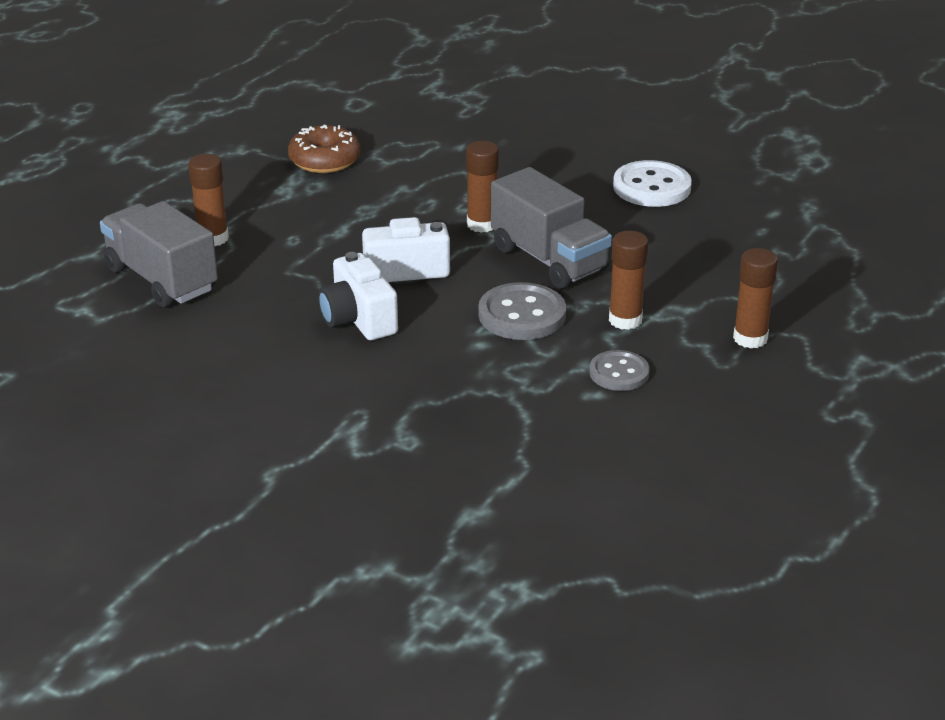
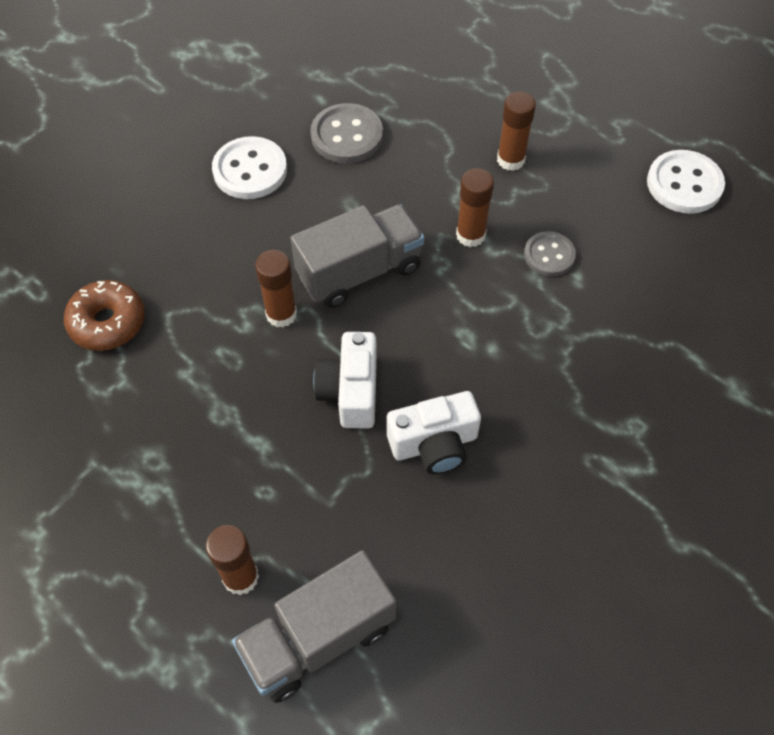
camera: 80 degrees left, 25 degrees up
brown donut [288,125,361,173] -> brown donut moved to [64,280,145,351]
grey button [478,282,566,340] -> grey button moved to [311,103,383,163]
none -> white button [647,150,725,214]

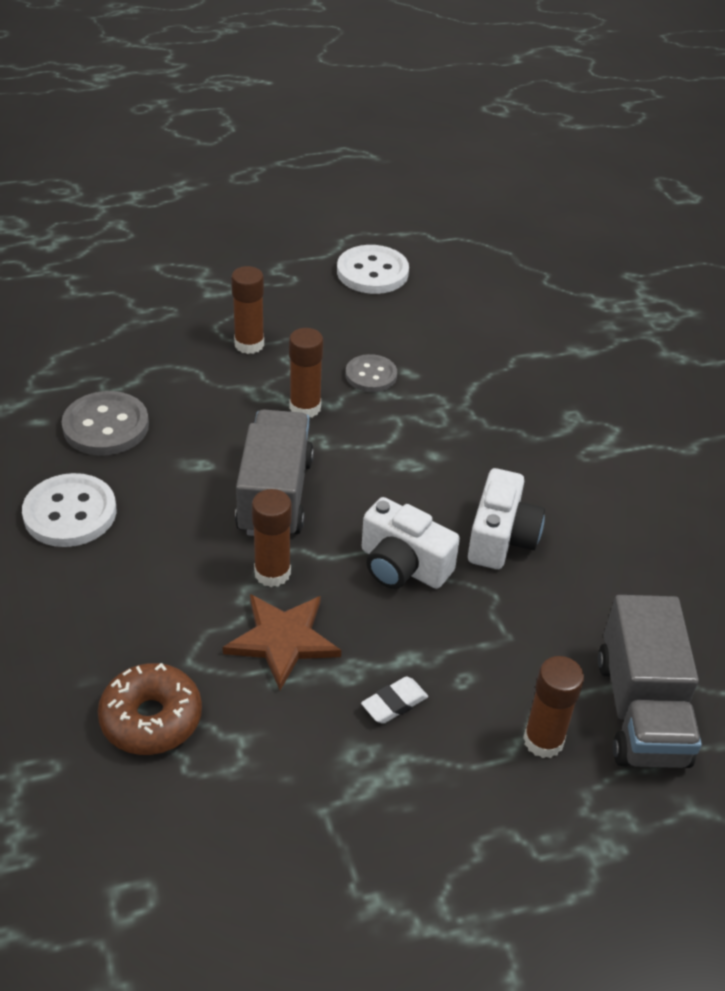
camera: 60 degrees left, 15 degrees down
none -> brown star [223,594,341,690]
none -> white eraser [361,677,428,724]

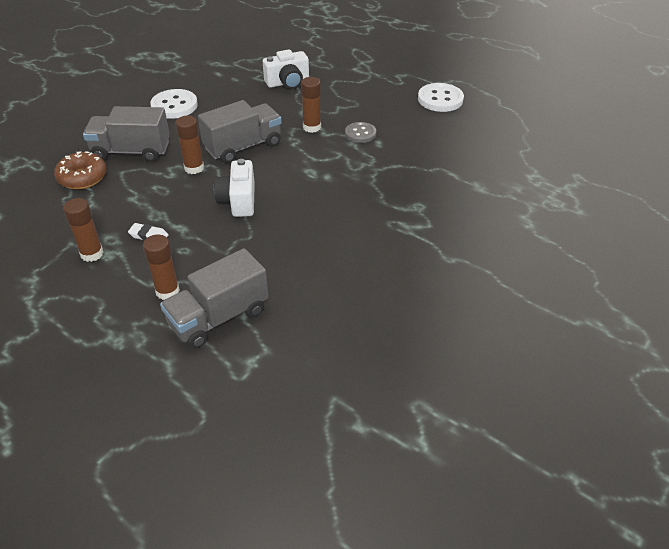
camera: 55 degrees right, 0 degrees up
grey button [62,391,149,456] -> none
brown star [223,594,341,690] -> none
brown glue stick [231,266,264,354] -> brown glue stick moved to [63,198,104,262]
white camera [468,468,545,569] -> white camera moved to [263,49,309,89]
none -> grey truck [83,106,170,162]

